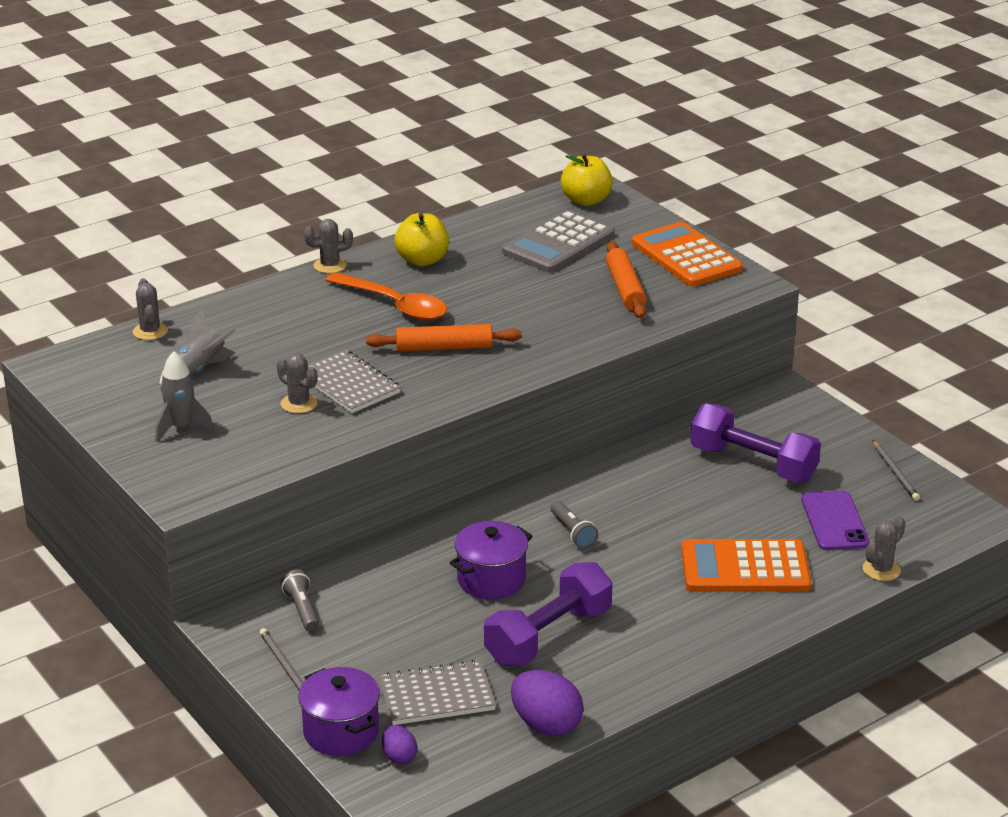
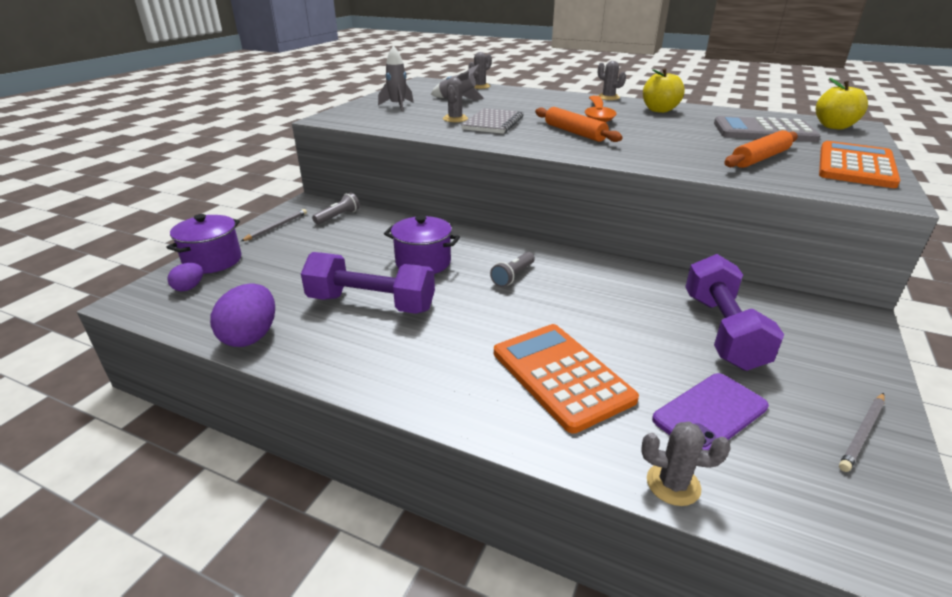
camera: 60 degrees right, 0 degrees up
grey notebook [380,660,496,725] -> none

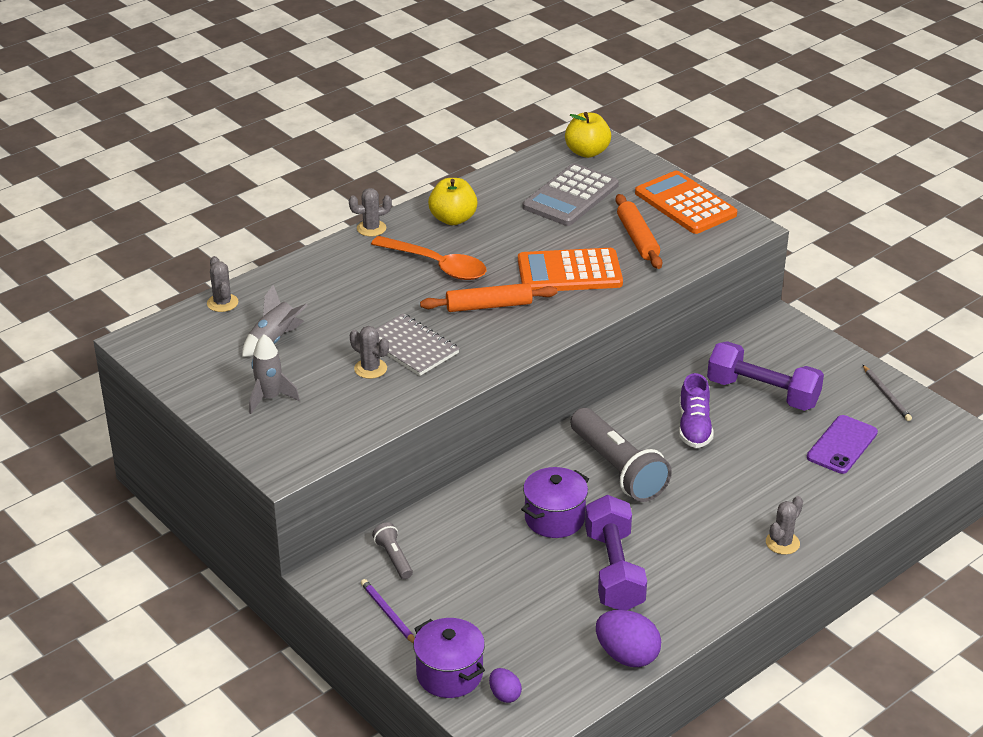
camera: 65 degrees left, 5 degrees up
grey pencil [241,209,307,241] -> purple pencil [361,579,415,644]
purple dumbbell [301,252,435,314] -> purple dumbbell turned 45 degrees counterclockwise [585,495,647,610]
grey flashlight [490,252,535,287] -> grey flashlight [570,408,672,502], size x2.15
orange calculator [494,324,639,434] -> orange calculator moved to [518,248,623,291]
grey cactus [642,422,731,506] -> grey cactus moved to [766,496,803,555]
purple phone [652,373,769,450] -> purple phone turned 45 degrees clockwise [807,415,878,474]
none -> purple shoe [679,373,714,448]

